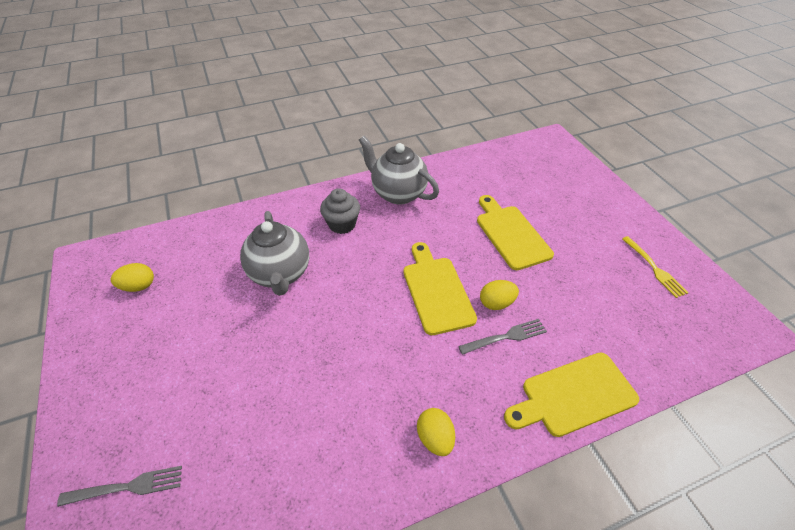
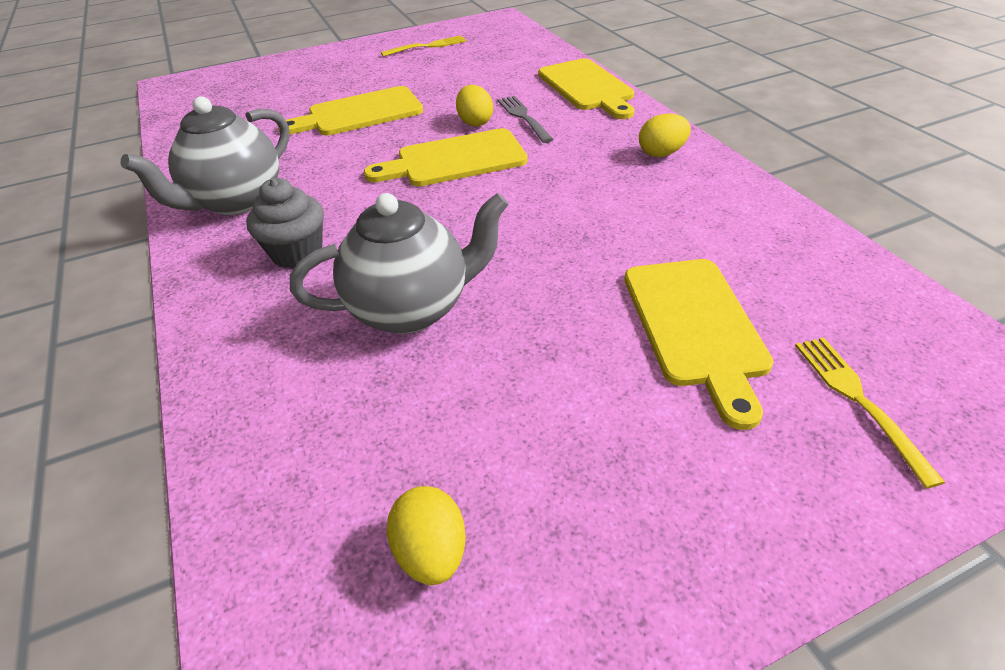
camera: 90 degrees left, 5 degrees down
grey fork [57,466,182,507] -> yellow fork [795,337,946,489]
none -> yellow cutting board [624,259,774,430]

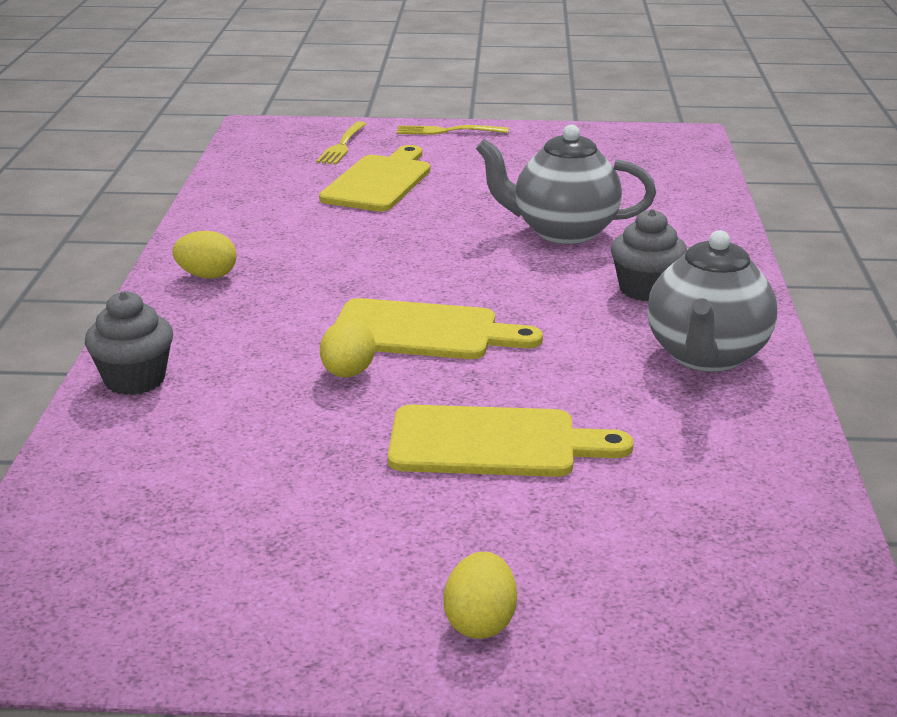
camera: 155 degrees left, 15 degrees down
grey teapot [120,97,290,215] -> grey teapot turned 135 degrees clockwise [647,230,777,372]
yellow fork [381,35,467,57] -> yellow fork moved to [397,125,508,135]
yellow egg [387,486,466,585] -> yellow egg moved to [443,552,517,639]
grey fork [497,96,554,143] -> none
yellow cutting board [538,58,635,119] -> grey cupcake [85,291,173,395]

